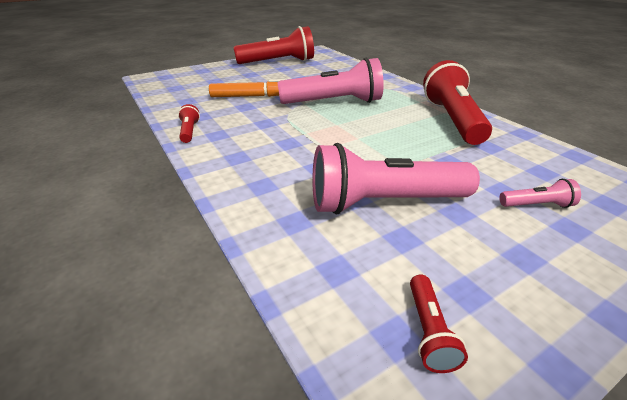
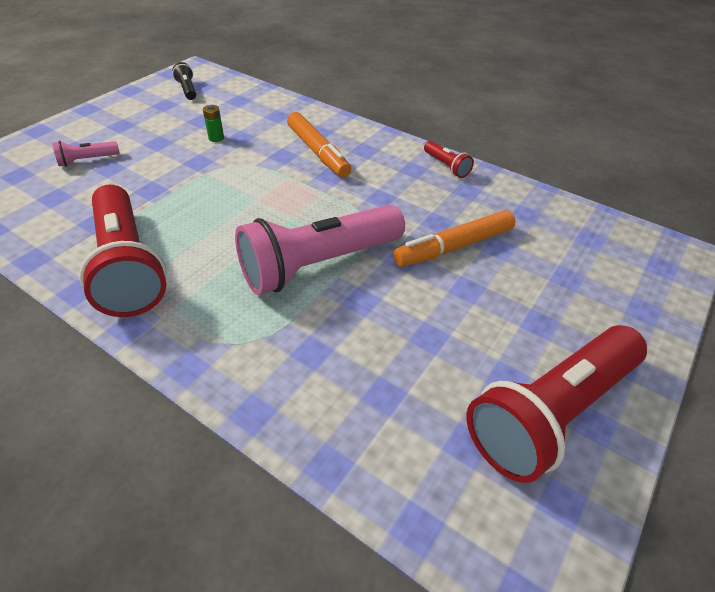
camera: 155 degrees right, 10 degrees up
pink flashlight [312,143,480,215] -> green battery [203,105,224,142]
red flashlight [410,274,468,373] -> black flashlight [172,62,196,100]
none -> orange marker [287,112,351,178]

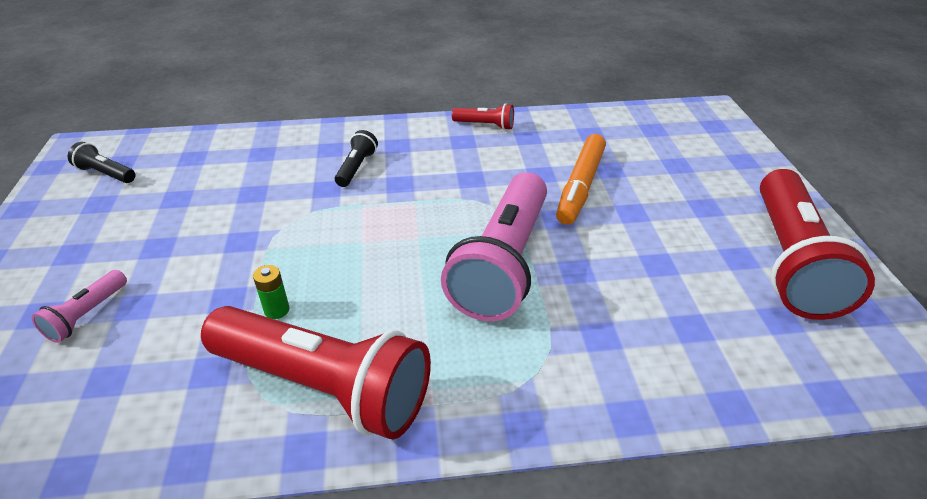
camera: 40 degrees left, 5 degrees down
green battery [203,105,224,142] -> green battery moved to [253,265,289,319]
orange marker [287,112,351,178] -> black flashlight [335,130,378,187]

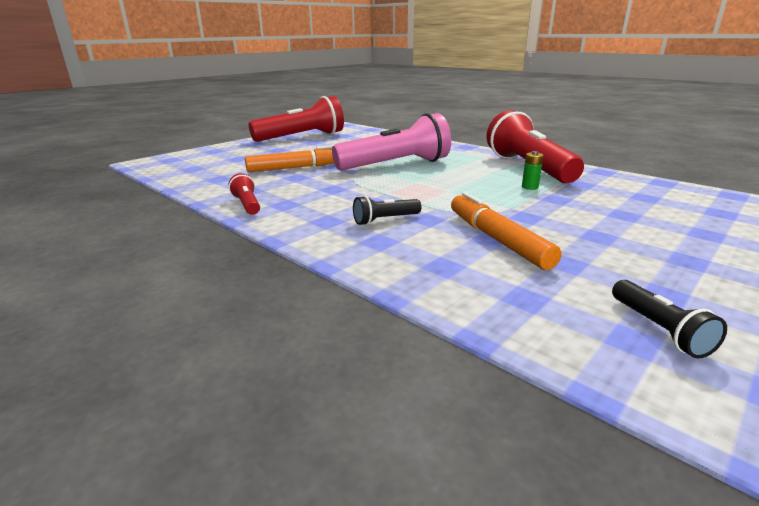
camera: 130 degrees left, 15 degrees down
pink flashlight [32,270,127,343] -> none
none -> orange marker [451,192,561,270]

